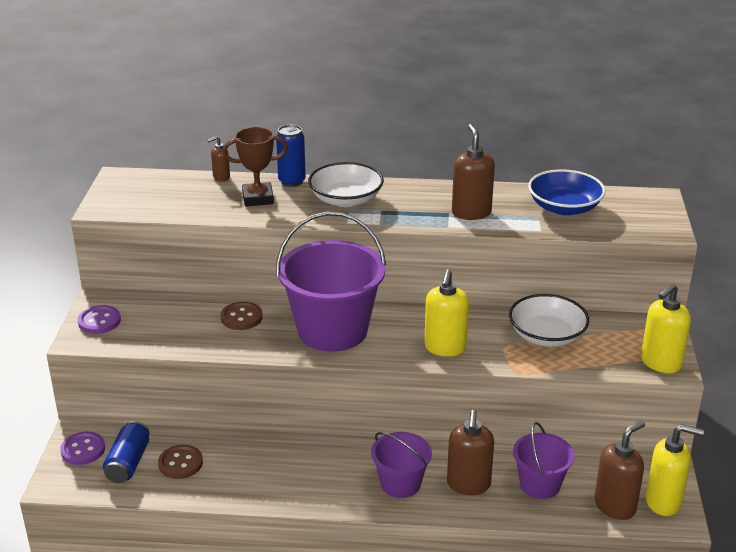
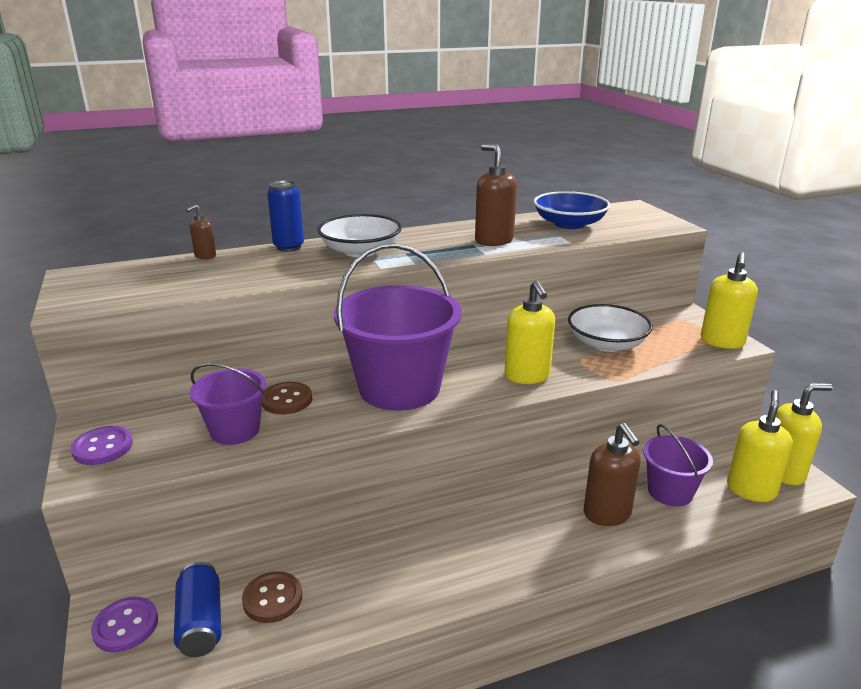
camera: 25 degrees left, 5 degrees down
brown trophy [222,127,288,206] -> none
purple bucket [371,432,432,498] -> purple bucket moved to [190,363,266,445]
brown soap dispenser [594,420,645,520] -> yellow soap dispenser [727,390,793,502]

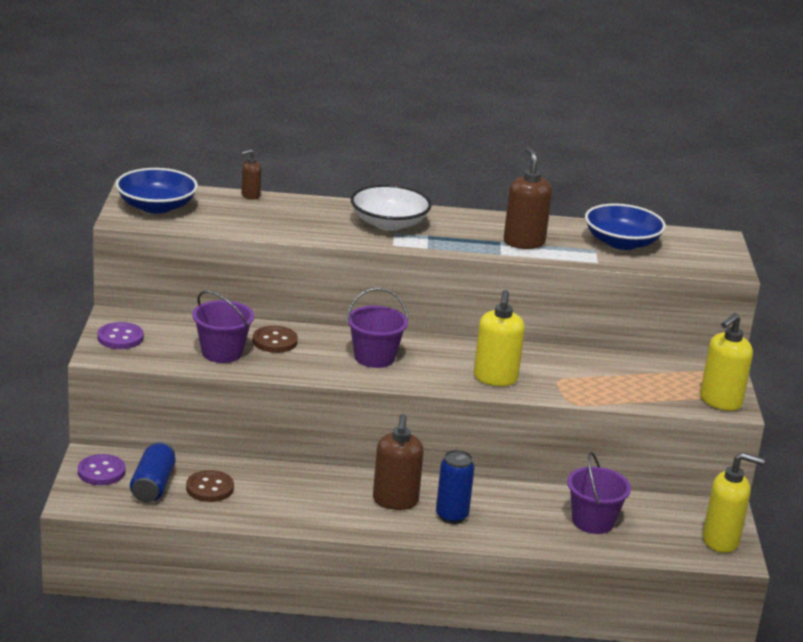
camera: 20 degrees right, 0 degrees up
blue can [267,180,304,252] -> blue can moved to [436,450,475,524]
purple bucket [334,243,462,411] -> purple bucket [347,288,408,368], size x0.54
white bowl [568,304,653,352] -> none
brown soap dispenser [584,423,641,526] -> brown soap dispenser moved to [373,414,424,510]
yellow soap dispenser [727,390,793,502] -> none
none -> blue bowl [115,168,198,214]

